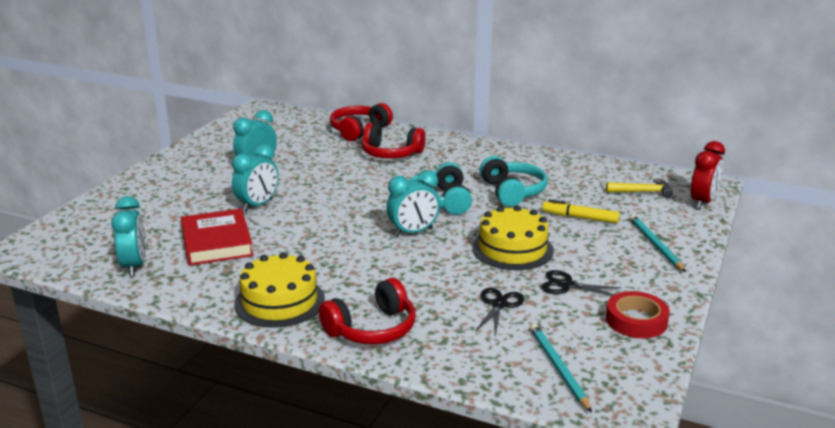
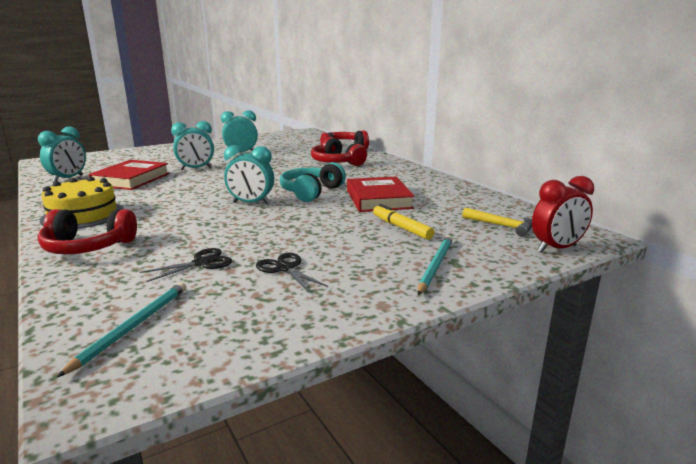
camera: 35 degrees right, 5 degrees down
yellow cake [472,205,554,270] -> none
turquoise headphones [480,156,547,207] -> red book [347,177,415,212]
red tape [606,291,670,338] -> none

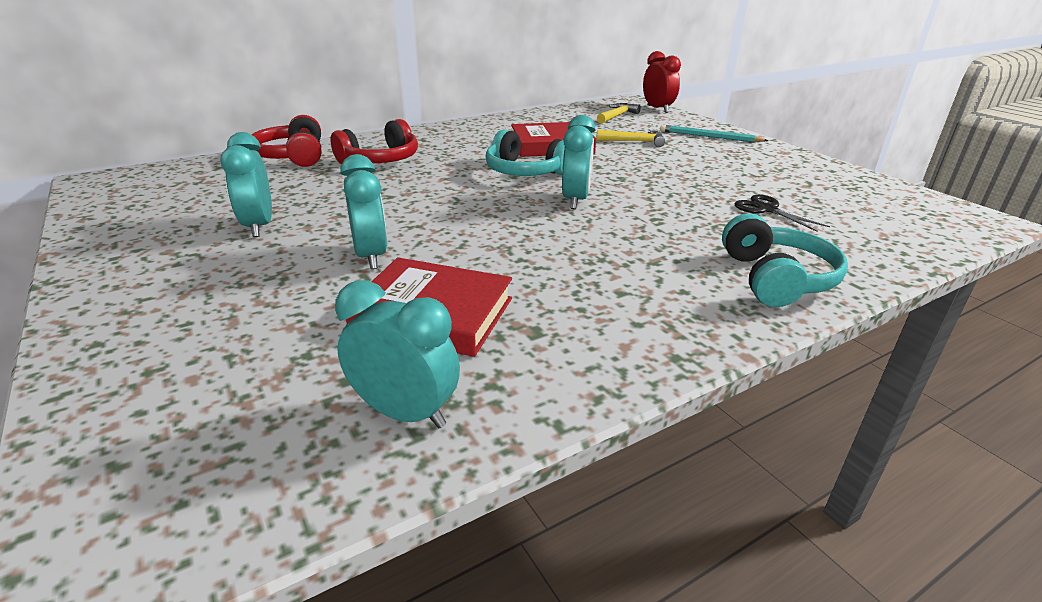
camera: 90 degrees left, 10 degrees up
red headphones [37,209,137,254] -> turquoise headphones [722,214,848,307]
yellow cake [40,177,124,229] -> none
turquoise pencil [57,282,186,377] -> none
black scissors [256,253,328,292] -> none
yellow marker [373,204,434,240] -> yellow hammer [596,130,665,147]

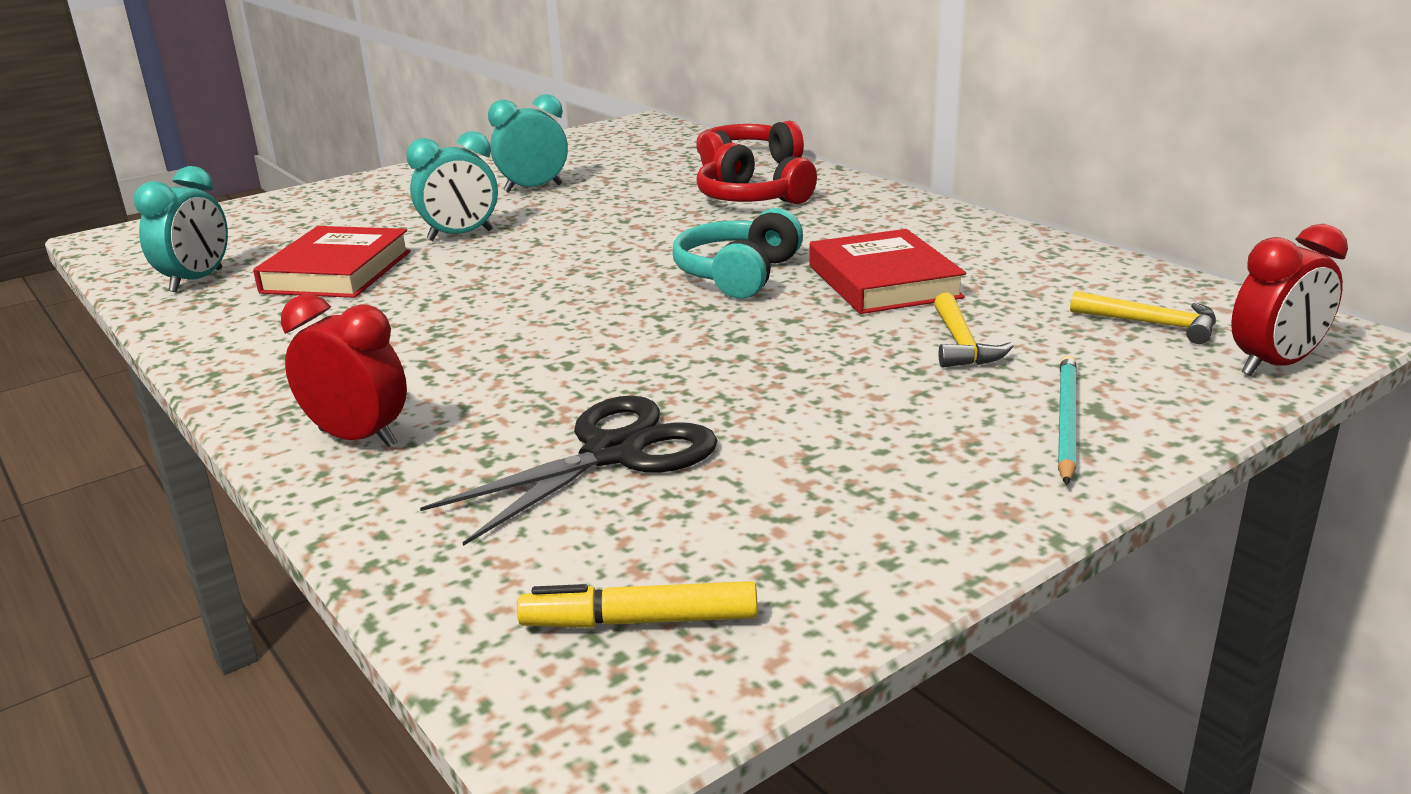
camera: 85 degrees right, 5 degrees down
turquoise clock [562,115,595,209] -> none
turquoise headphones [722,214,848,307] -> red clock [281,294,407,448]
black scissors [735,194,830,232] -> black scissors [420,395,718,546], size x1.73
none -> yellow marker [517,581,758,628]

